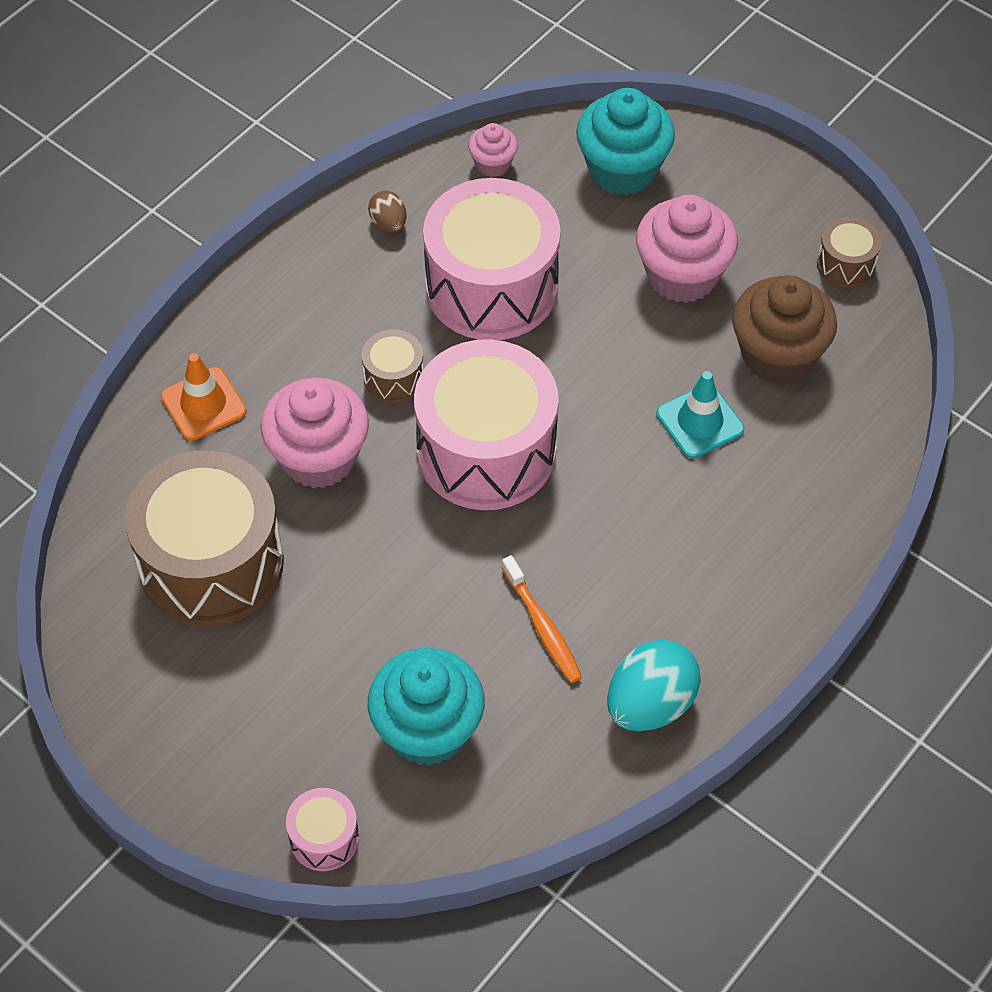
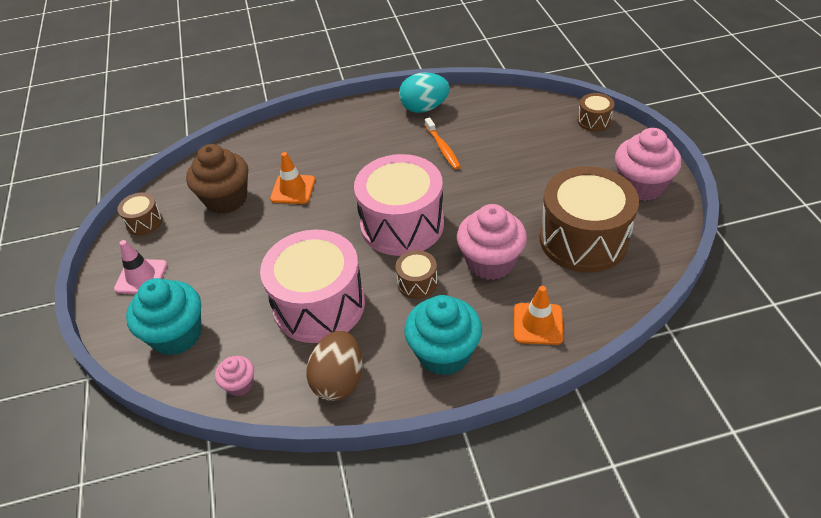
camera: 140 degrees left, 10 degrees down
pink drum [286,788,359,871] -> brown drum [577,93,615,132]
brown egg [368,191,407,232] -> brown egg [306,331,363,401], size x1.91
turquoise cupcake [368,648,485,766] -> turquoise cupcake moved to [404,295,482,375]
orange toothbrush [501,555,582,683] -> orange toothbrush turned 150 degrees clockwise [425,117,461,170]
pink cupcake [636,195,738,303] -> pink cupcake moved to [615,128,682,201]
turquoise traffic cone [656,371,744,459] -> orange traffic cone [270,152,315,204]
none -> pink traffic cone [114,240,168,294]

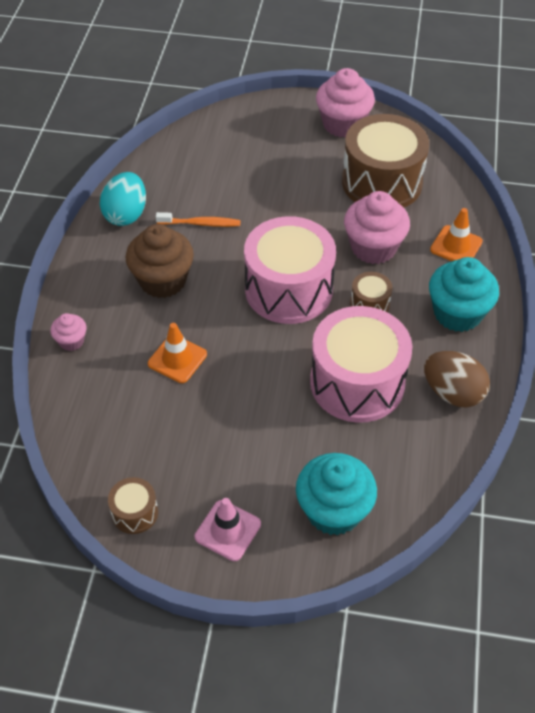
camera: 70 degrees left, 5 degrees up
brown cupcake [186,144,248,214] -> brown cupcake moved to [126,224,194,298]
pink cupcake [215,356,254,396] -> pink cupcake moved to [50,313,87,351]
brown drum [577,93,615,132] -> none

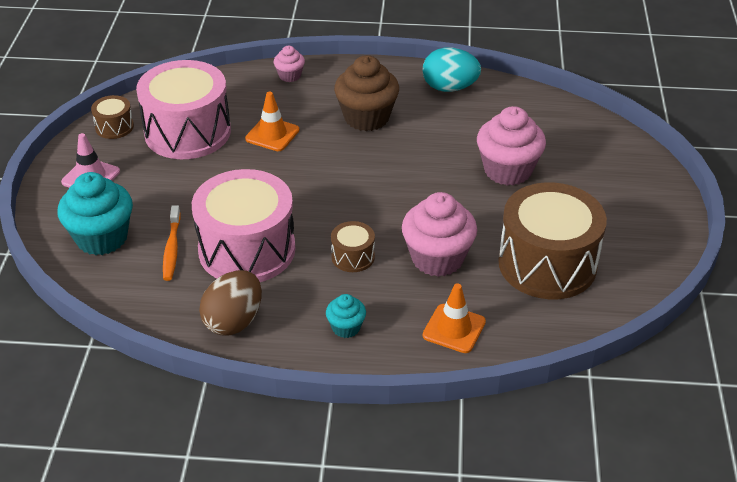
camera: 85 degrees right, 10 degrees down
orange toothbrush [156,212,241,227] -> orange toothbrush moved to [163,205,181,281]
pink drum [244,216,336,324] -> pink drum moved to [136,60,231,159]
pink cupcake [316,68,375,138] -> pink cupcake moved to [477,106,546,185]
turquoise cupcake [429,257,499,332] -> turquoise cupcake [326,294,366,338], size x0.51

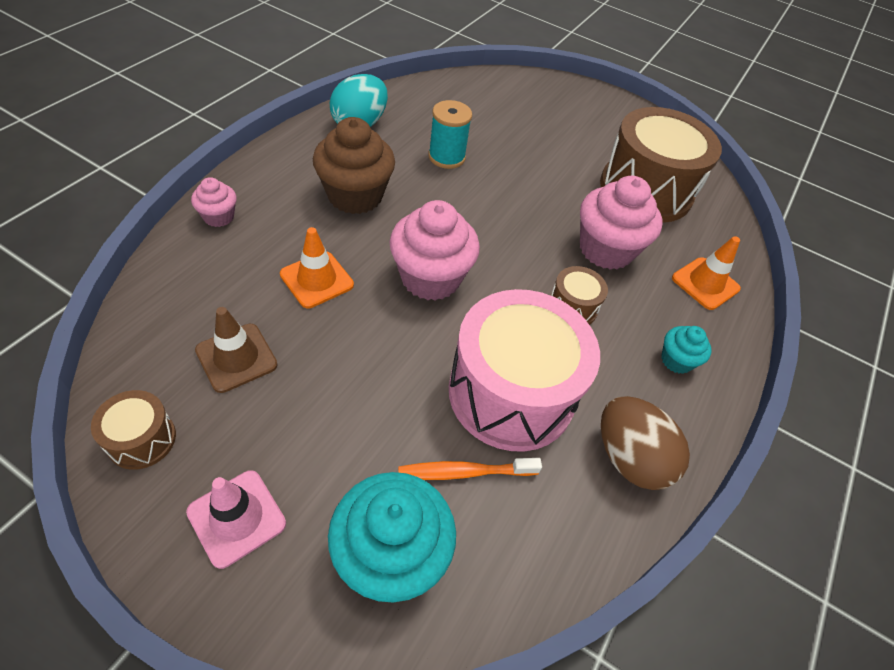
camera: 70 degrees left, 10 degrees up
pink drum [136,60,231,159] -> brown traffic cone [195,307,278,393]
orange toothbrush [163,205,181,281] -> orange toothbrush turned 150 degrees clockwise [398,458,542,480]
pink cupcake [477,106,546,185] -> pink cupcake moved to [390,200,480,301]
none -> turquoise spool [428,100,472,169]

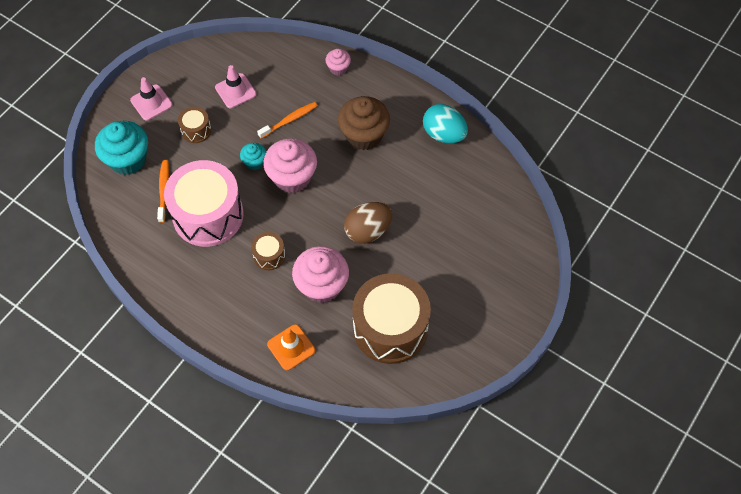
camera: 100 degrees right, 10 degrees up
brown drum [91,390,176,470] -> brown drum moved to [178,107,211,143]
brown traffic cone [195,307,278,393] -> pink traffic cone [215,65,256,108]
orange traffic cone [280,227,354,308] -> orange toothbrush [257,102,318,139]
turquoise spool [428,100,472,169] -> none
brown egg [601,396,690,490] -> brown egg moved to [344,202,392,244]
turquoise cupcake [661,326,712,374] -> turquoise cupcake moved to [240,143,266,170]

